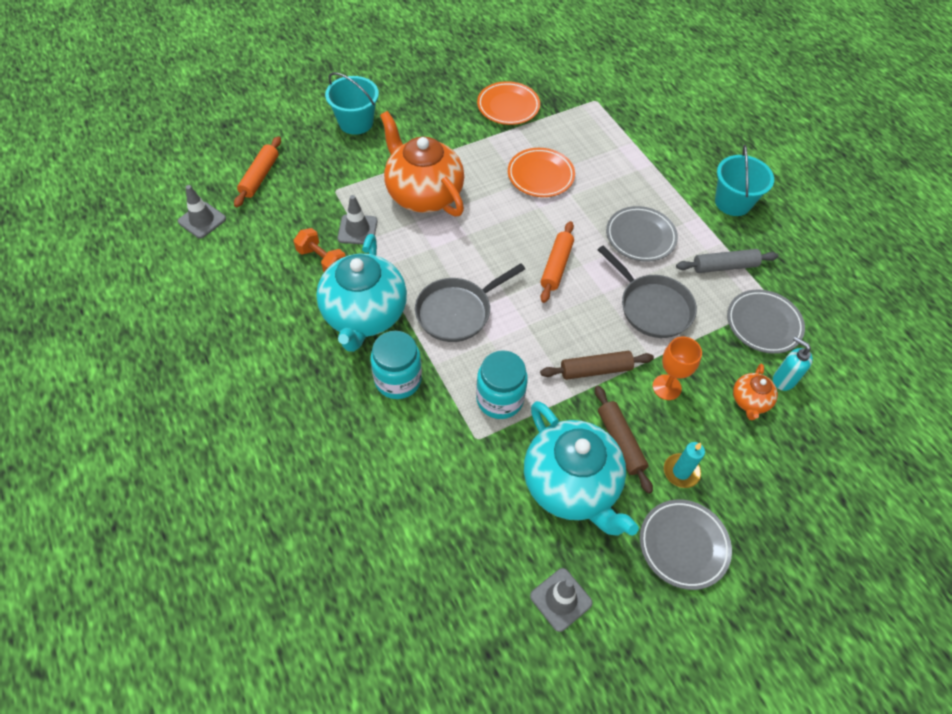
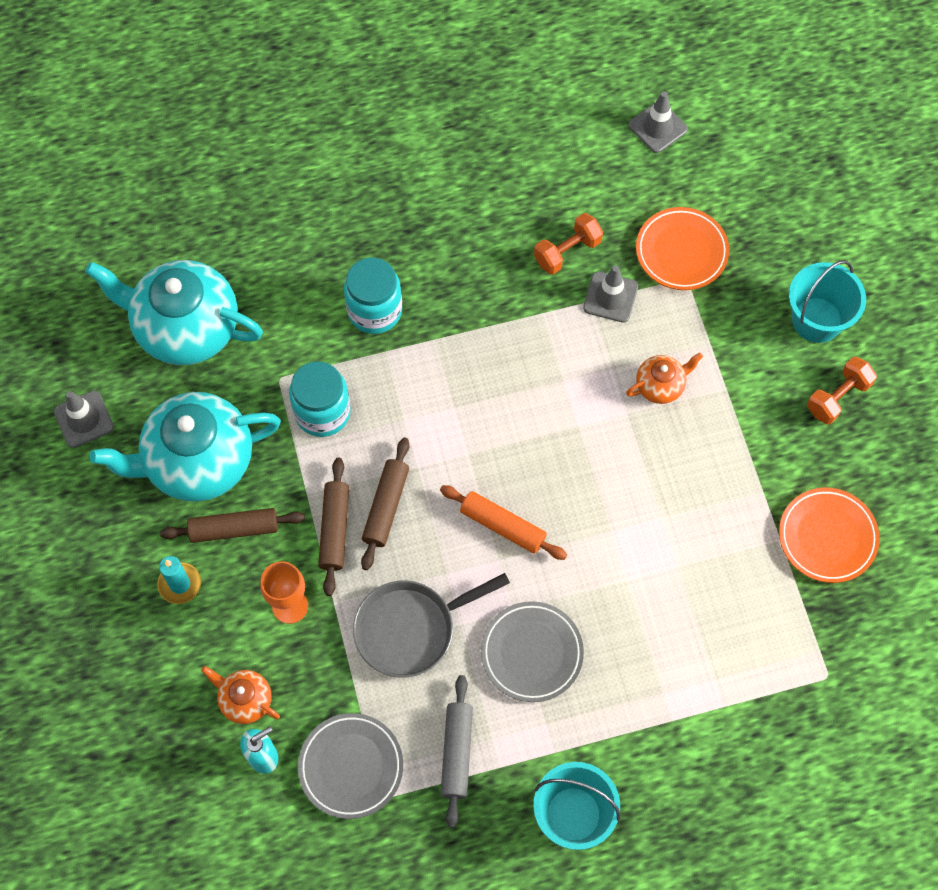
camera: 105 degrees right, 10 degrees up
orange rolling pin [234,136,281,207] -> none
turquoise teapot [316,234,407,352] -> turquoise teapot moved to [85,260,263,365]
orange teapot [380,111,464,217] -> orange teapot [626,353,703,404], size x0.46
grey pan [415,263,525,342] -> none
orange plate [508,148,575,197] -> orange plate moved to [636,207,729,290]
grey plate [640,499,732,590] -> none
none -> brown rolling pin [361,438,409,570]
none -> orange dumbbell [807,357,877,424]

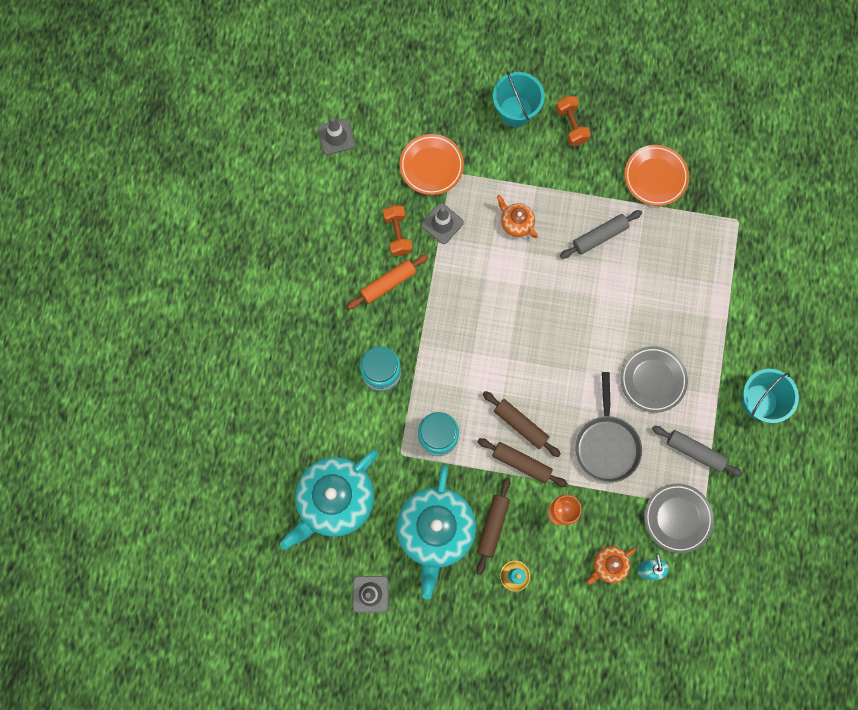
camera: 65 degrees left, 10 degrees up
orange rolling pin [440,485,567,560] -> orange rolling pin moved to [347,254,428,309]
orange teapot [626,353,703,404] -> orange teapot turned 45 degrees counterclockwise [497,195,538,238]
none -> grey rolling pin [560,210,642,258]

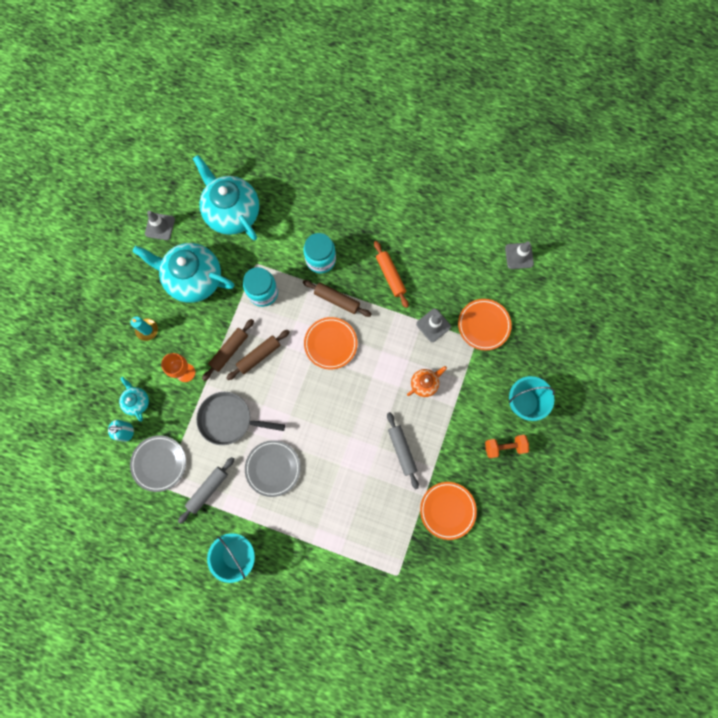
camera: 100 degrees right, 0 degrees up
orange dumbbell [383,206,412,256] -> none
brown rolling pin [476,478,510,575] -> brown rolling pin moved to [303,280,371,317]
orange teapot [587,546,636,584] -> turquoise teapot [119,377,149,422]
none -> orange plate [304,317,357,369]

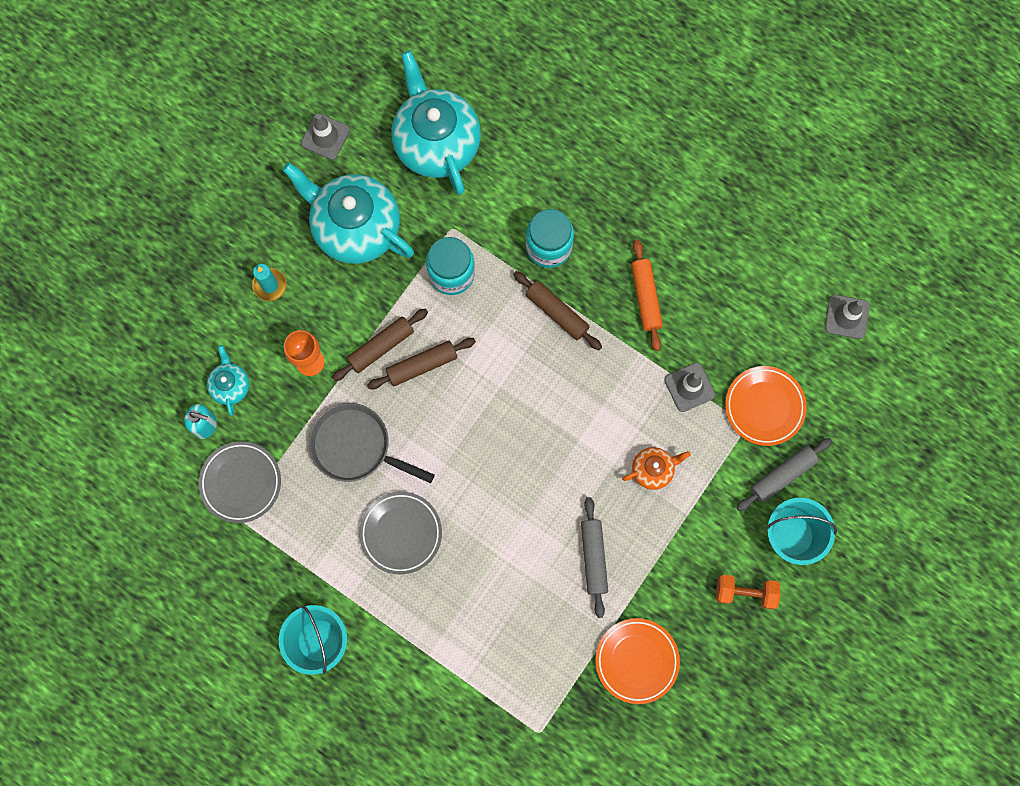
camera: 15 degrees right, 0 degrees up
grey rolling pin [178,457,234,524] -> grey rolling pin moved to [736,438,832,511]
orange plate [304,317,357,369] -> none

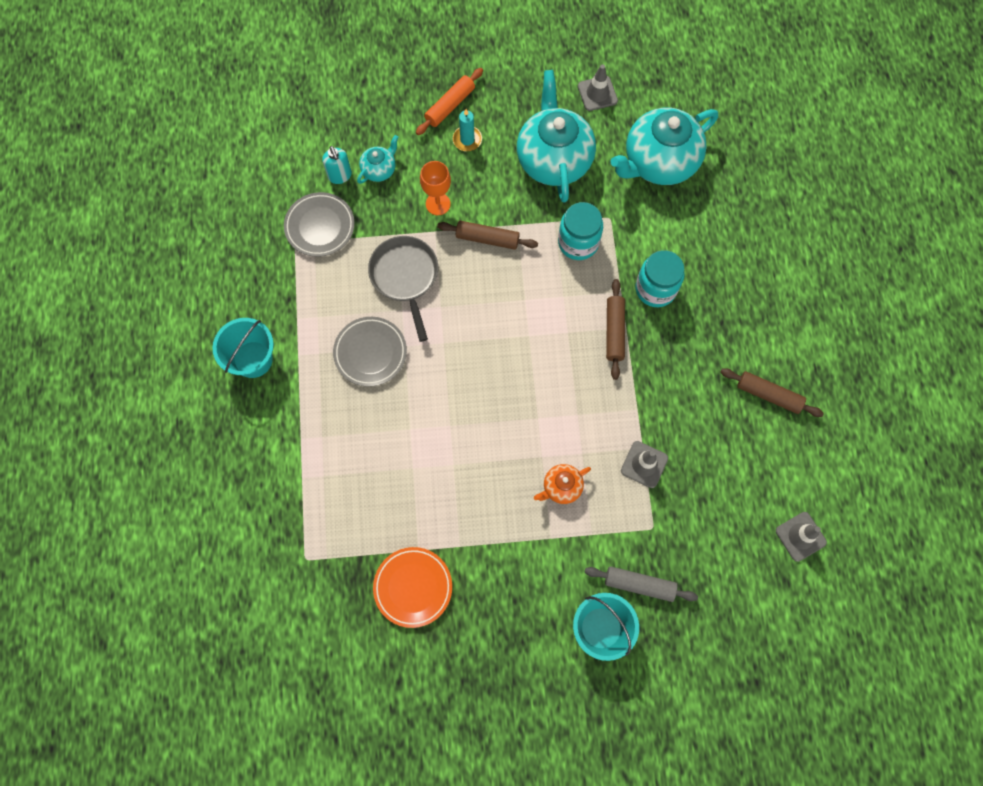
camera: 50 degrees right, 5 degrees down
brown rolling pin [367,338,476,389] -> brown rolling pin moved to [720,368,824,417]
turquoise teapot [392,51,481,195] -> turquoise teapot turned 150 degrees counterclockwise [611,108,718,185]
grey rolling pin [581,497,608,618] -> none
orange teapot [622,447,691,490] -> orange teapot turned 120 degrees clockwise [534,464,591,504]
orange rolling pin [631,240,663,351] -> orange rolling pin moved to [416,68,483,135]
orange dumbbell [716,575,780,609] -> none
orange plate [725,366,807,446] -> none

